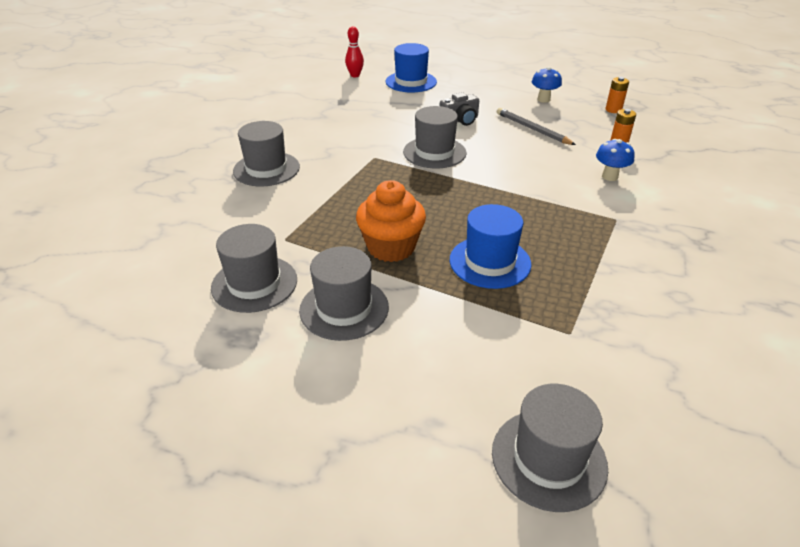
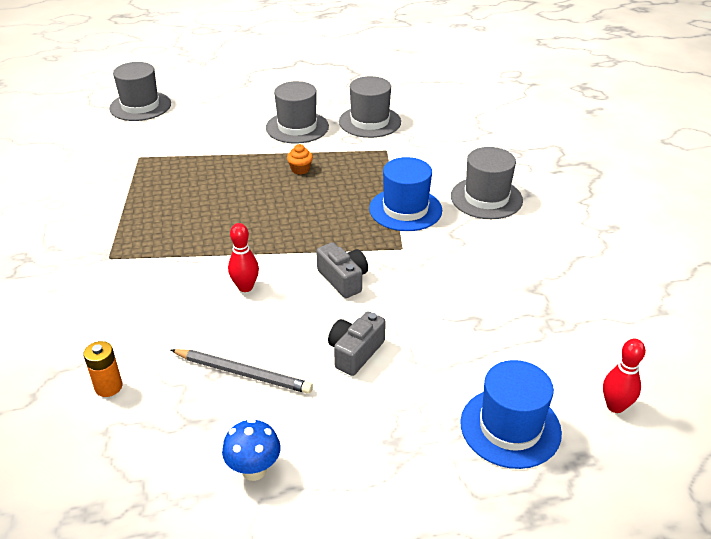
camera: 150 degrees right, 0 degrees up
orange cupcake [356,180,426,262] -> orange cupcake [287,144,313,175], size x0.44
grey hat [403,106,467,168] -> grey camera [316,242,368,298]
blue hat [450,204,531,289] -> blue hat moved to [369,157,442,231]
blue mushroom [596,139,635,181] -> none
orange battery [606,77,629,113] -> none
none -> red bowling pin [228,223,259,292]

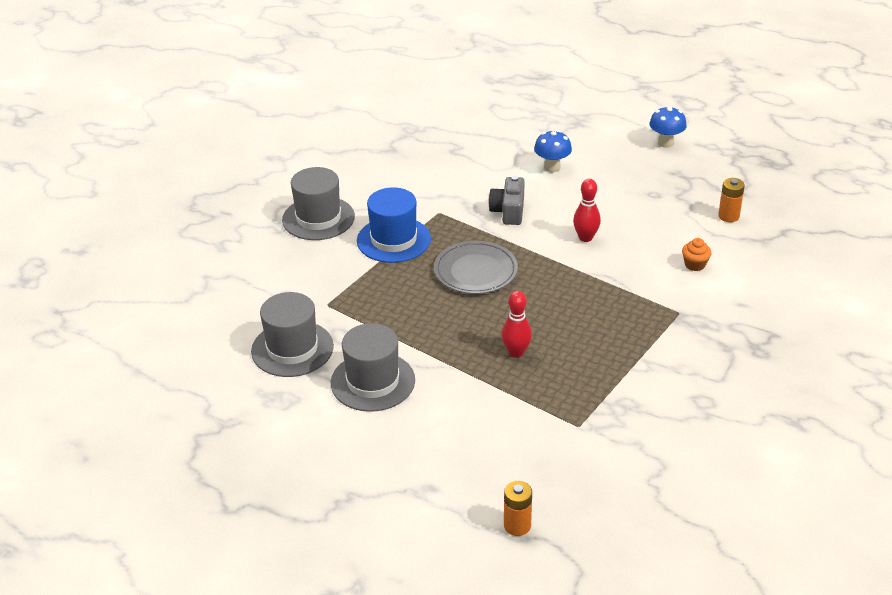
camera: 140 degrees left, 0 degrees up
grey hat [109,62,171,121] -> orange battery [504,481,532,536]
grey pencil [171,349,313,394] -> none
orange cupcake [287,144,313,175] -> orange cupcake moved to [682,238,712,271]
grey camera [328,311,386,376] -> blue mushroom [534,130,572,172]
blue hat [460,360,562,469] -> none
red bowling pin [603,339,646,413] -> red bowling pin moved to [502,291,532,358]
none -> grey plate [434,241,518,294]

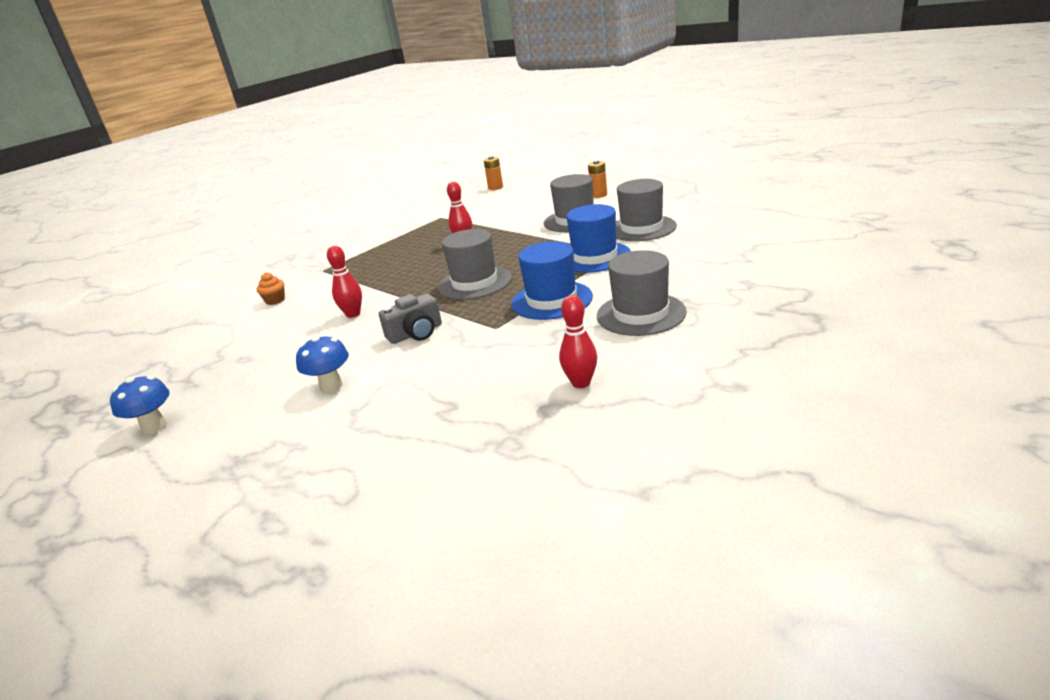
camera: 170 degrees left, 10 degrees down
grey plate [434,241,518,294] -> grey hat [438,229,512,300]
grey camera [489,176,525,225] -> grey camera turned 45 degrees clockwise [379,294,442,344]
orange battery [718,178,745,222] -> orange battery moved to [588,160,607,198]
none -> red bowling pin [559,295,597,388]
none -> blue hat [566,204,631,273]

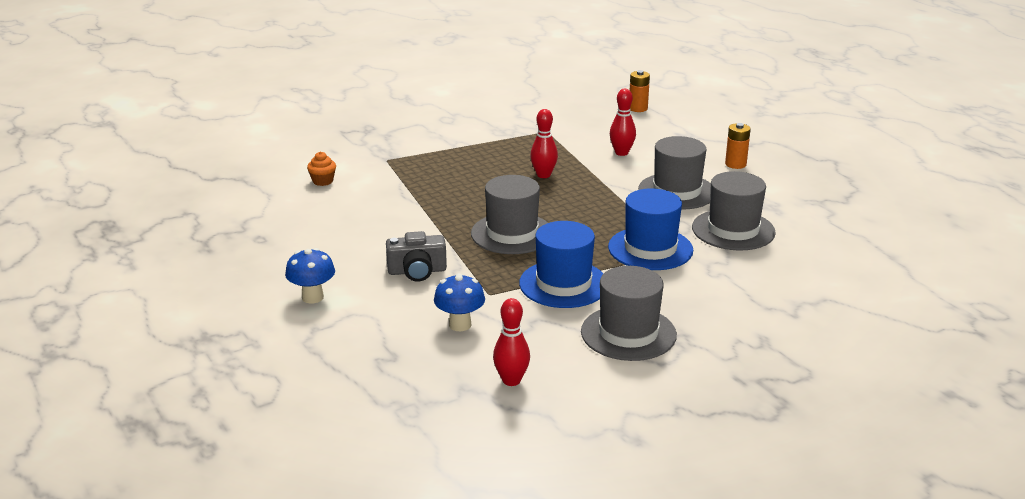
camera: 20 degrees right, 0 degrees up
blue mushroom [110,376,170,434] -> blue mushroom moved to [434,273,485,331]
red bowling pin [327,245,362,318] -> red bowling pin moved to [610,89,636,156]

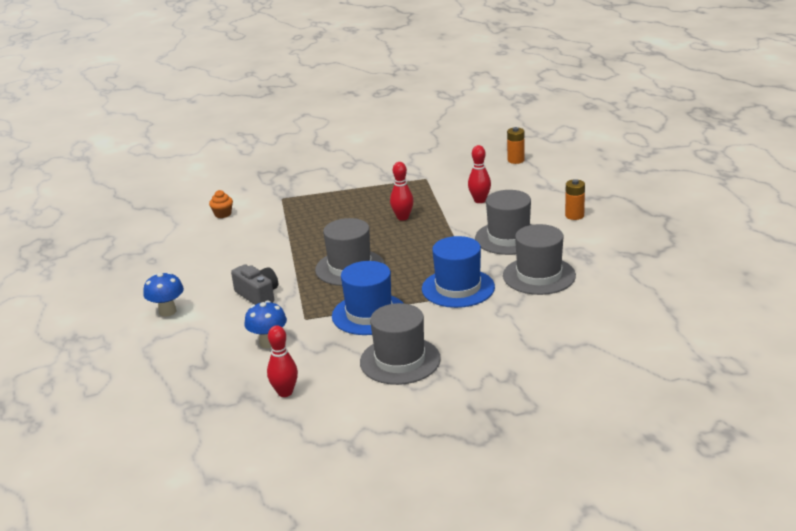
camera: 15 degrees right, 0 degrees up
grey camera [386,231,447,282] -> grey camera turned 135 degrees counterclockwise [231,264,278,305]

